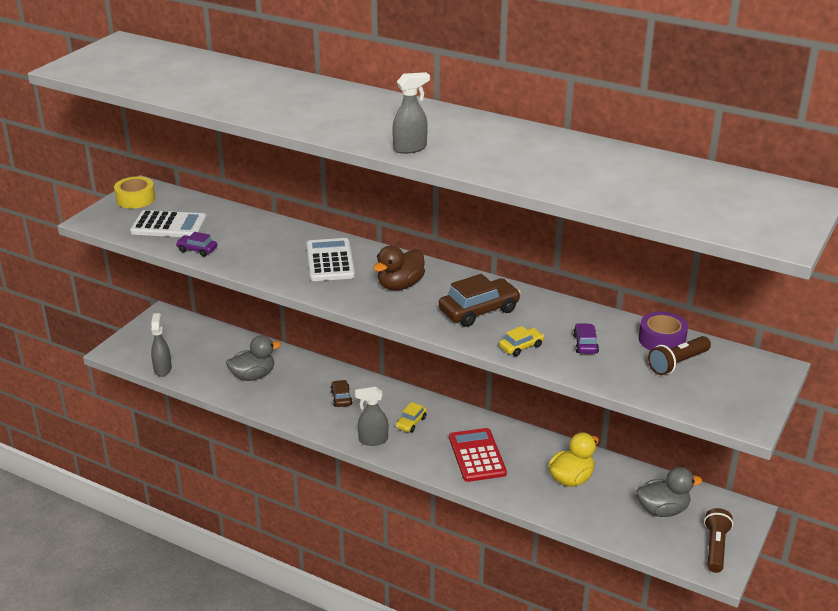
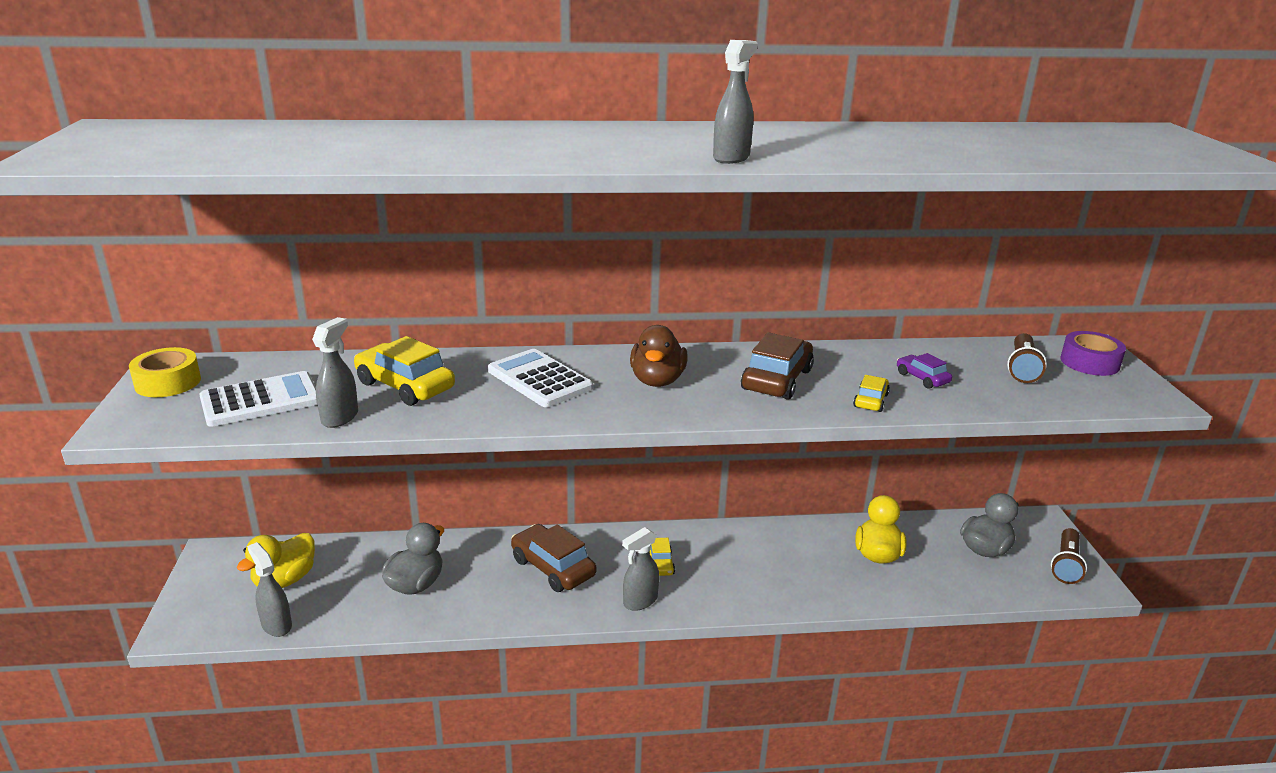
camera: 35 degrees left, 5 degrees down
purple car [176,232,217,256] -> grey spray bottle [312,317,358,428]
brown car [331,380,352,407] -> brown car [511,524,596,592], size x1.86
red calculator [449,428,507,482] -> none
purple tape [639,312,688,350] -> purple tape moved to [1060,331,1126,376]
brown flashlight [704,508,733,573] -> brown flashlight turned 135 degrees counterclockwise [1051,528,1087,584]
none -> yellow duck [237,533,315,588]
none -> yellow car [354,336,455,406]

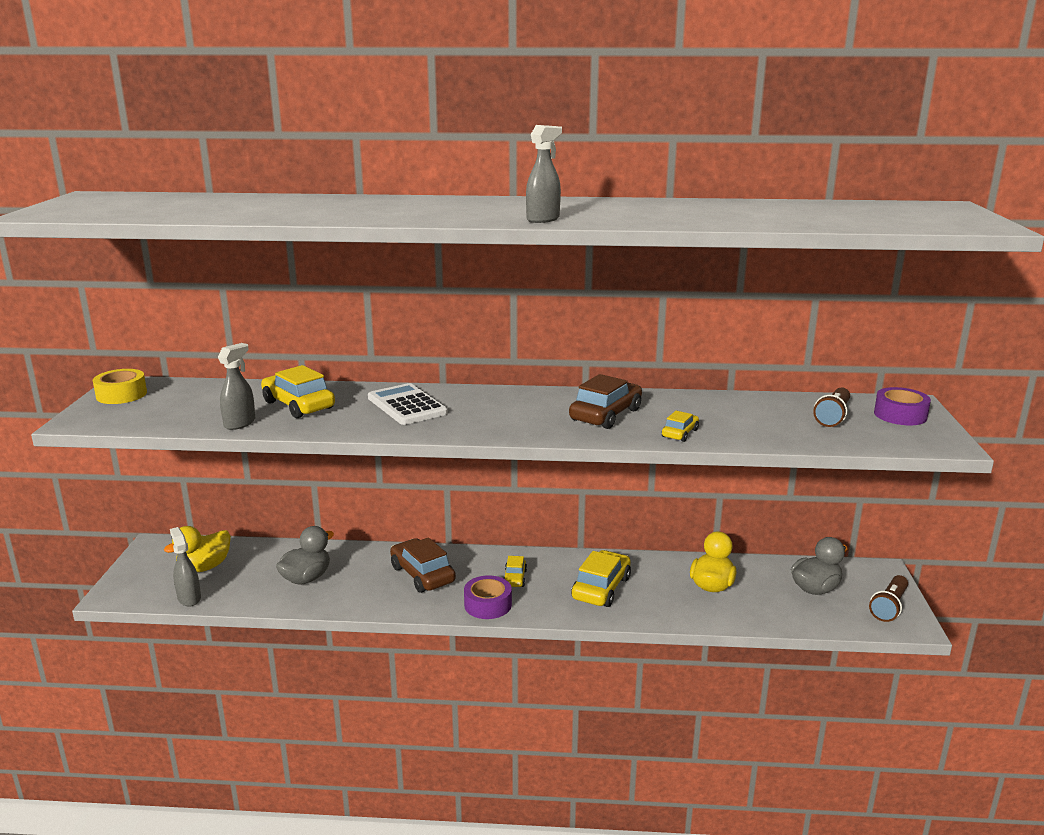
camera: 10 degrees right, 5 degrees down
white calculator [199,371,317,427] -> none
grey spray bottle [622,527,659,611] -> purple tape [464,575,512,619]
brown duck [630,325,688,387] -> none
purple car [897,353,952,389] -> none
none -> yellow car [571,550,631,607]

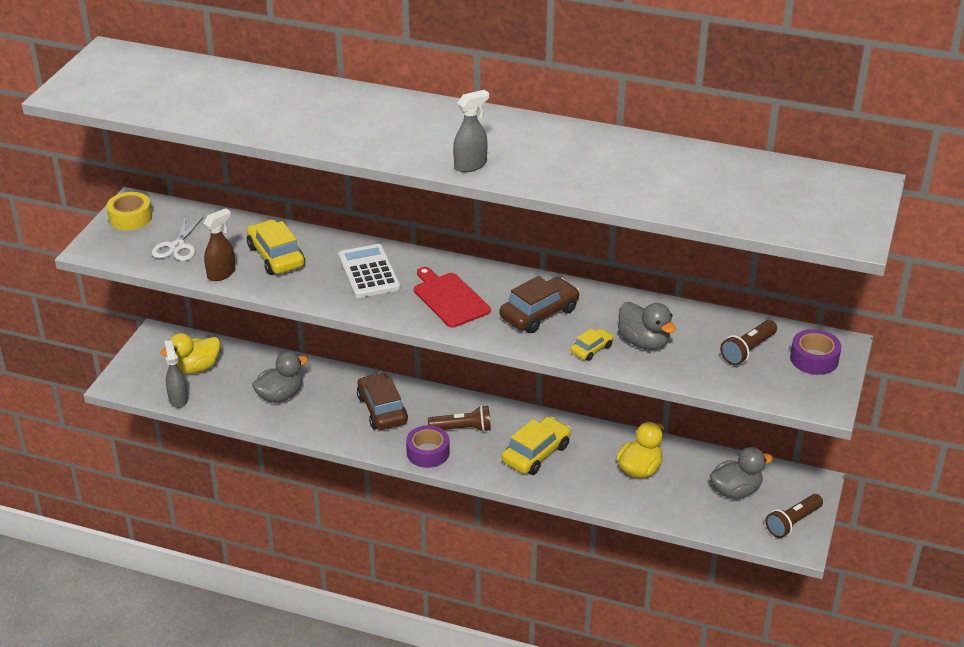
camera: 15 degrees right, 15 degrees up
grey spray bottle [218,343,255,430] -> brown spray bottle [203,208,235,281]
yellow car [503,556,527,587] -> brown flashlight [428,405,491,432]
none -> white scissors [152,215,204,261]
none -> red cutting board [414,267,491,328]
none -> grey duck [618,302,676,350]

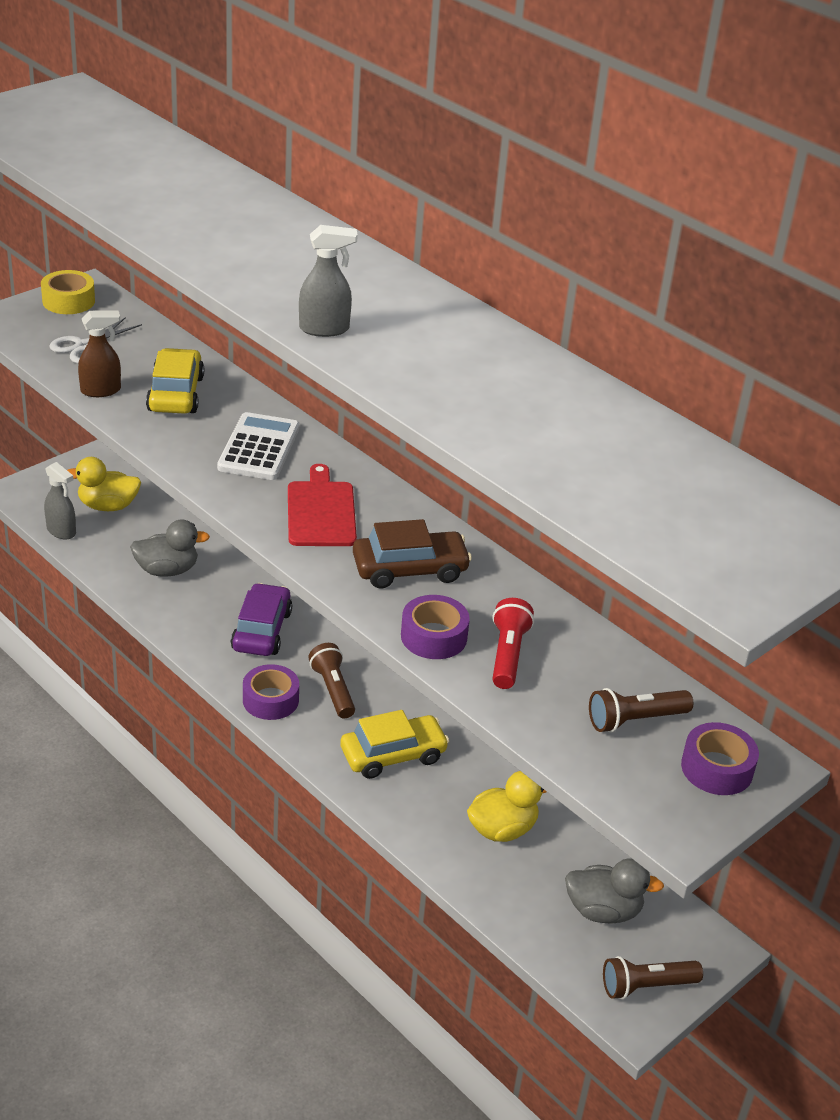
camera: 25 degrees right, 0 degrees up
grey spray bottle [164,340,188,408] -> grey spray bottle turned 120 degrees clockwise [44,462,76,540]
brown car [357,372,408,430] -> purple car [231,583,292,656]
brown flashlight [428,405,491,432] -> brown flashlight turned 135 degrees counterclockwise [308,643,355,719]
yellow car [571,328,613,361] -> purple tape [401,595,470,659]
grey duck [618,302,676,350] -> red flashlight [492,598,534,689]

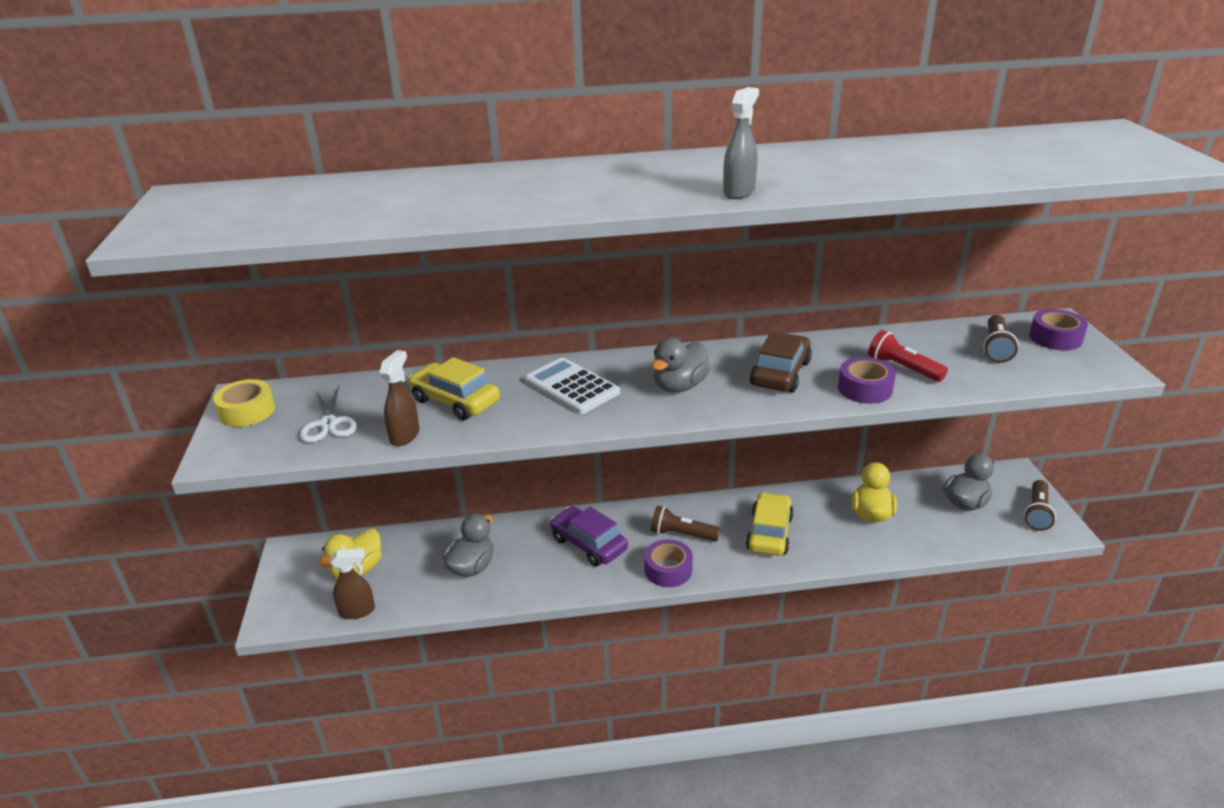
camera: 50 degrees left, 5 degrees down
grey spray bottle [44,462,76,540] -> brown spray bottle [330,548,375,619]
red cutting board [288,464,357,546] -> grey duck [651,338,710,392]

